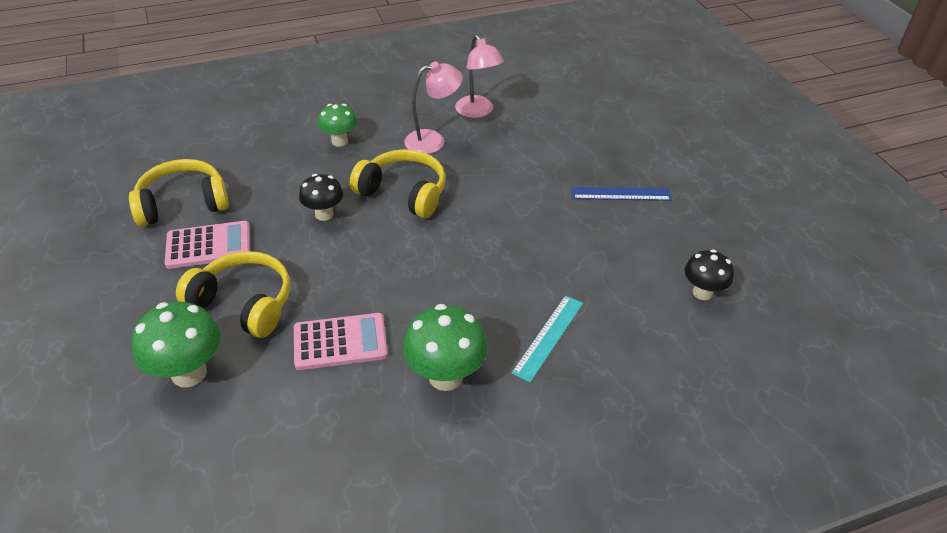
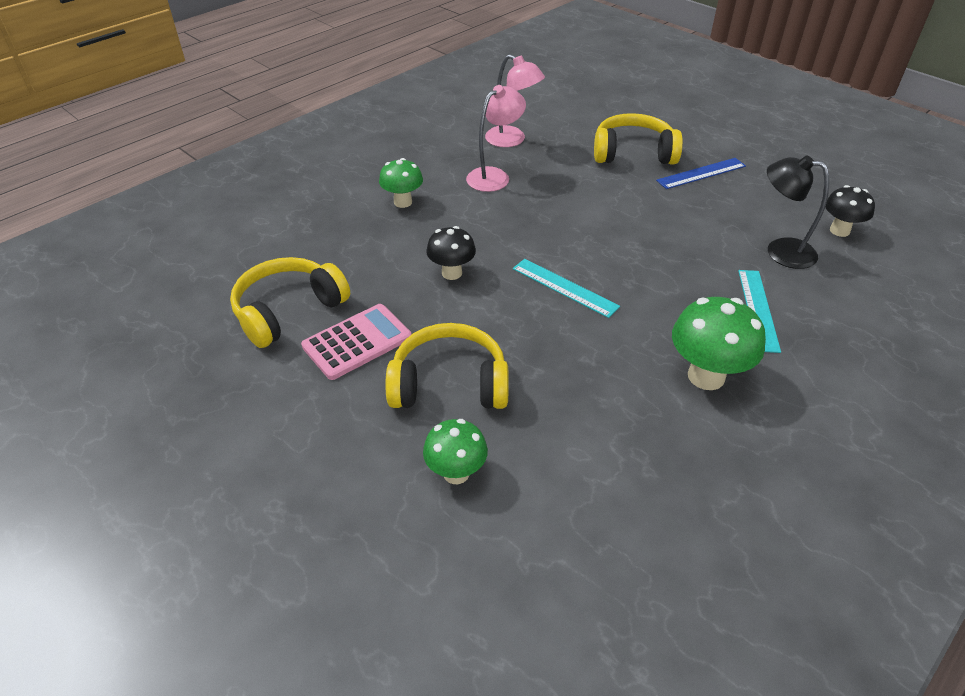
camera: 25 degrees left, 0 degrees up
green mushroom [132,302,221,387] -> green mushroom [423,419,488,484], size x0.64
pink calculator [294,313,388,370] -> none
yellow headphones [350,149,446,218] -> yellow headphones moved to [594,113,683,165]
none -> turquoise ruler [513,259,620,318]
none -> black lamp [767,156,829,269]

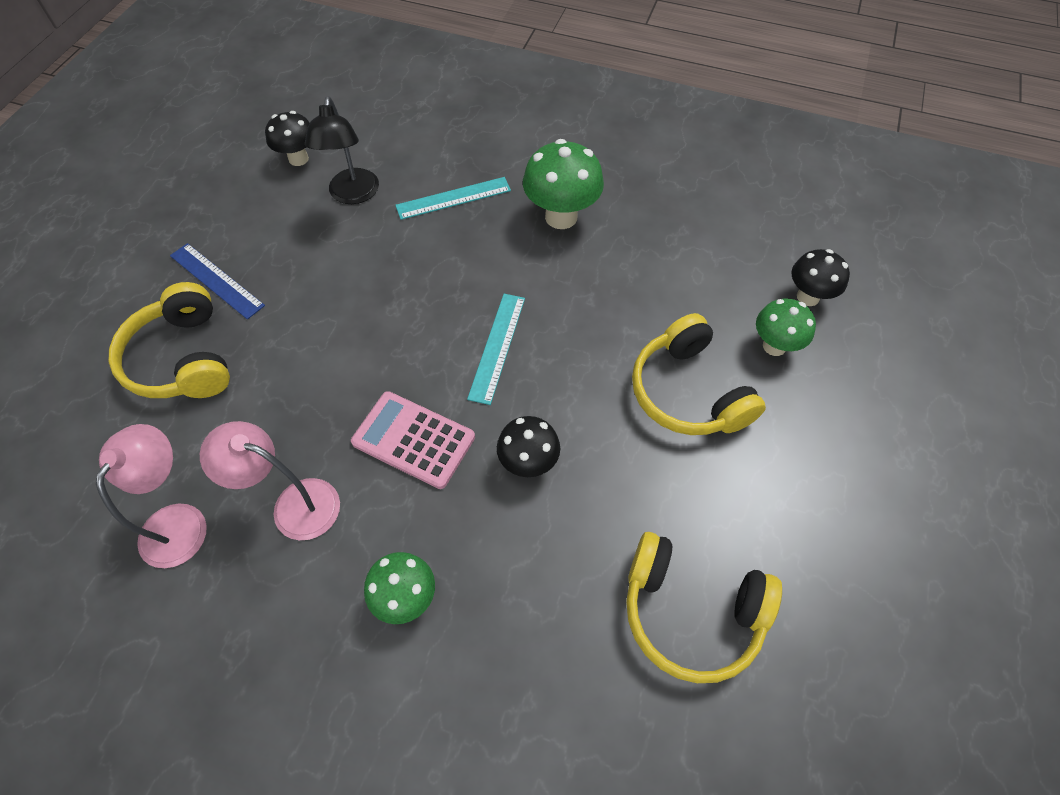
camera: 115 degrees left, 15 degrees up
pink calculator [301,304,412,380] -> pink calculator moved to [351,391,475,489]
none -> black mushroom [791,249,850,306]

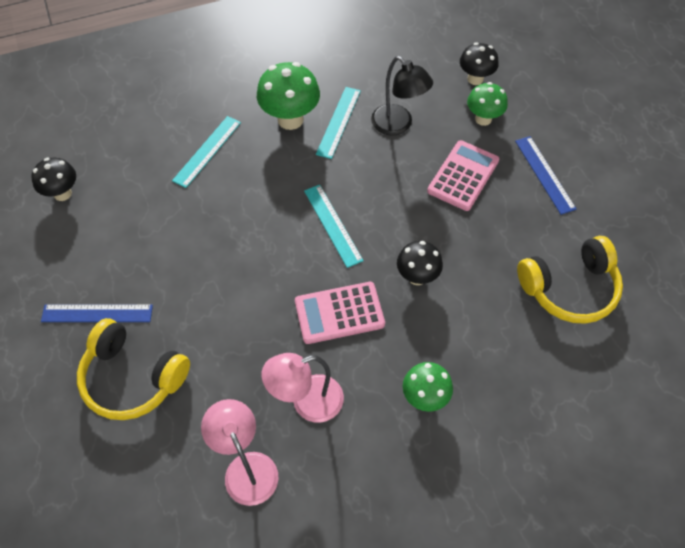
camera: 40 degrees left, 0 degrees up
black lamp [305,96,379,204] -> black lamp moved to [371,56,433,136]
yellow headphones [632,313,766,435] -> pink calculator [427,140,499,211]
none -> turquoise ruler [316,87,361,159]
none -> blue ruler [515,136,576,215]

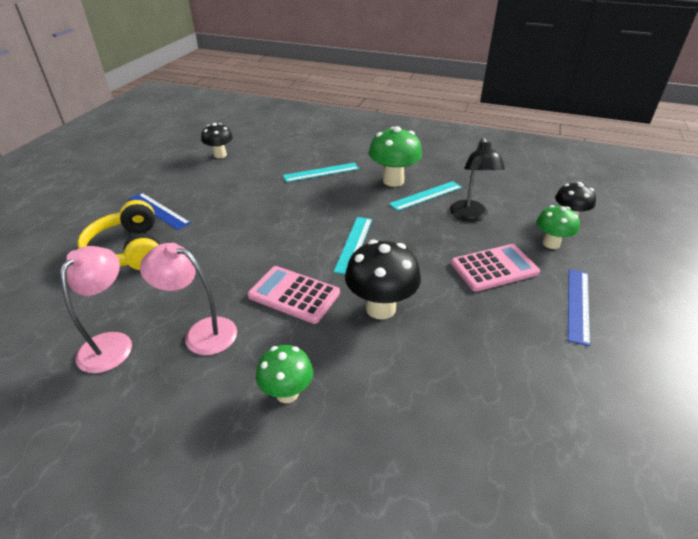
camera: 40 degrees right, 20 degrees down
black mushroom [397,241,443,285] -> black mushroom [345,240,421,320], size x1.55
yellow headphones [517,236,623,324] -> none

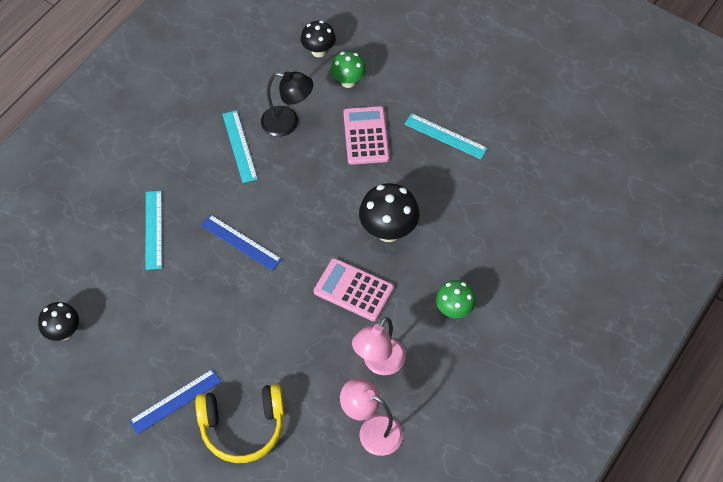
camera: 75 degrees left, 20 degrees up
pink calculator [248,266,340,324] -> pink calculator turned 75 degrees clockwise [314,258,394,321]
turquoise ruler [334,217,372,274] -> turquoise ruler moved to [405,113,488,159]
green mushroom [369,126,422,187] -> none
blue ruler [568,269,590,346] -> blue ruler moved to [201,214,282,271]

